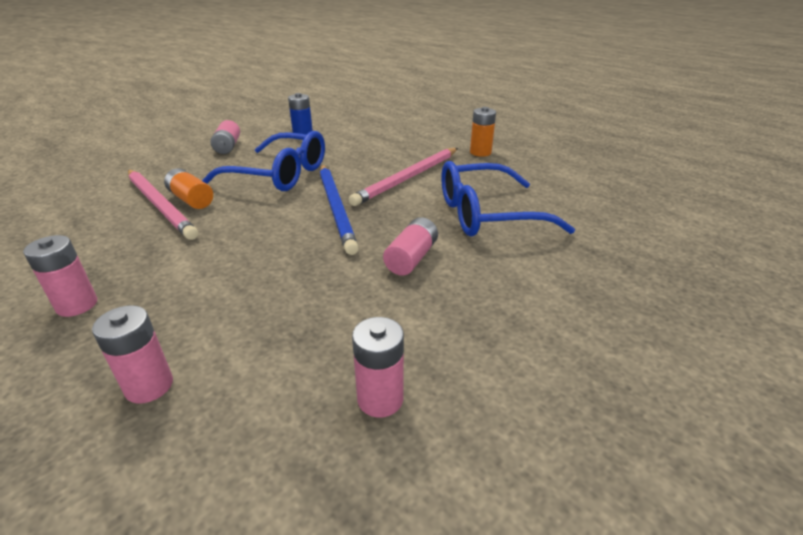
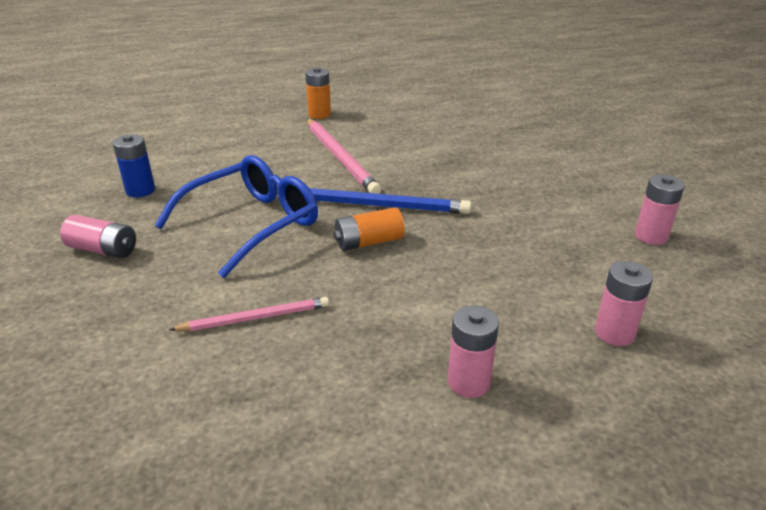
camera: 65 degrees left, 0 degrees up
pink pencil [128,170,198,240] -> pink pencil [169,297,329,331], size x0.59
orange battery [164,168,213,209] -> orange battery moved to [334,207,405,251]
pink battery [383,217,438,276] -> none
blue glasses [441,161,575,237] -> none

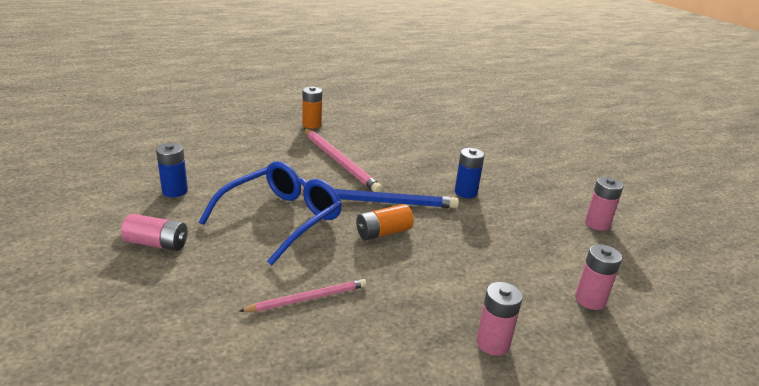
camera: 10 degrees left, 5 degrees down
none -> blue battery [455,148,484,198]

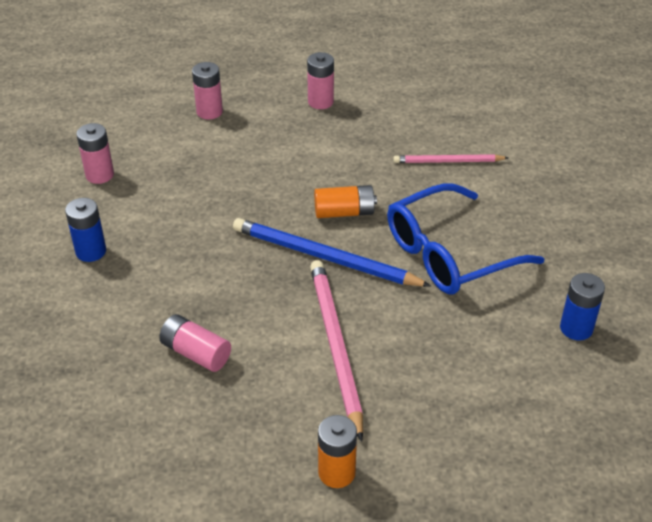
camera: 155 degrees left, 15 degrees up
pink battery [121,214,187,251] -> pink battery moved to [159,314,231,372]
blue battery [455,148,484,198] -> blue battery moved to [65,198,106,262]

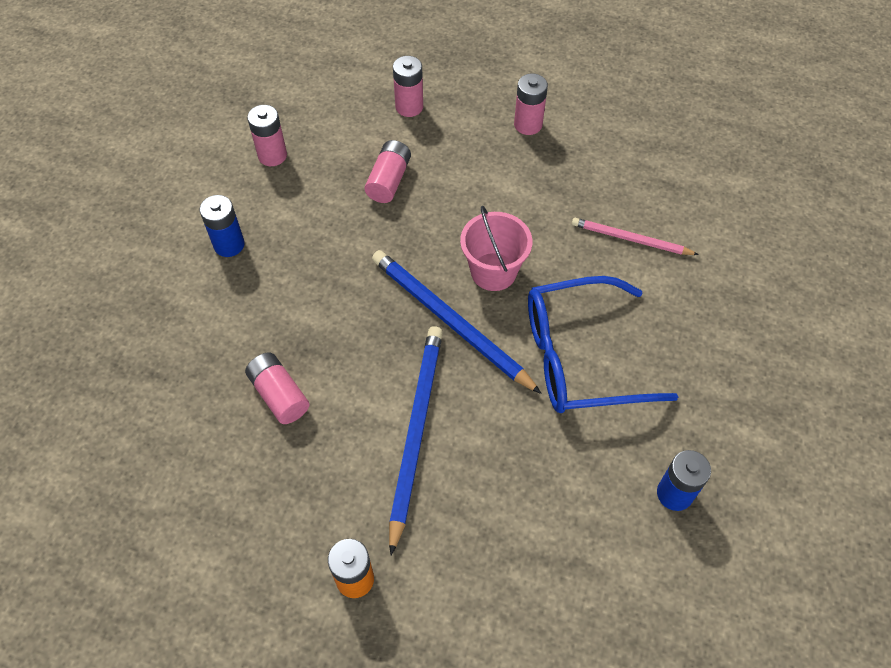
camera: 20 degrees right, 15 degrees up
pink pencil [310,260,363,442] -> blue pencil [389,326,443,555]
orange battery [314,185,377,218] -> pink bucket [460,206,532,291]
none -> pink battery [364,140,411,203]

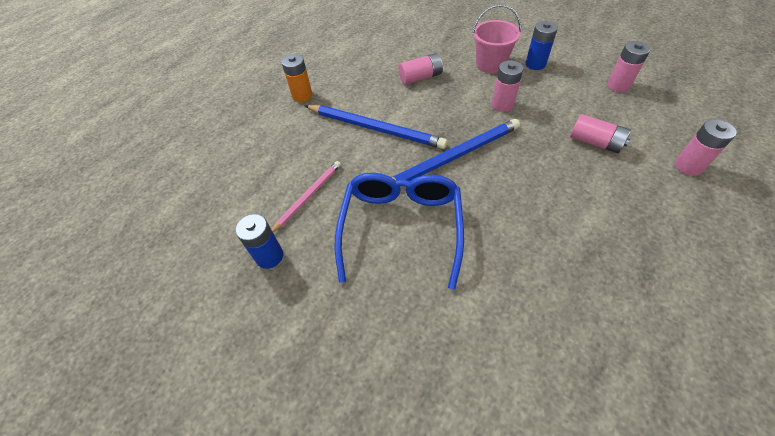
camera: 110 degrees right, 5 degrees down
pink bucket [460,206,532,291] -> pink bucket moved to [472,4,521,73]
pink battery [514,73,548,135] -> pink battery moved to [492,60,523,112]
pink pencil [572,218,699,255] -> pink pencil moved to [271,161,341,232]

